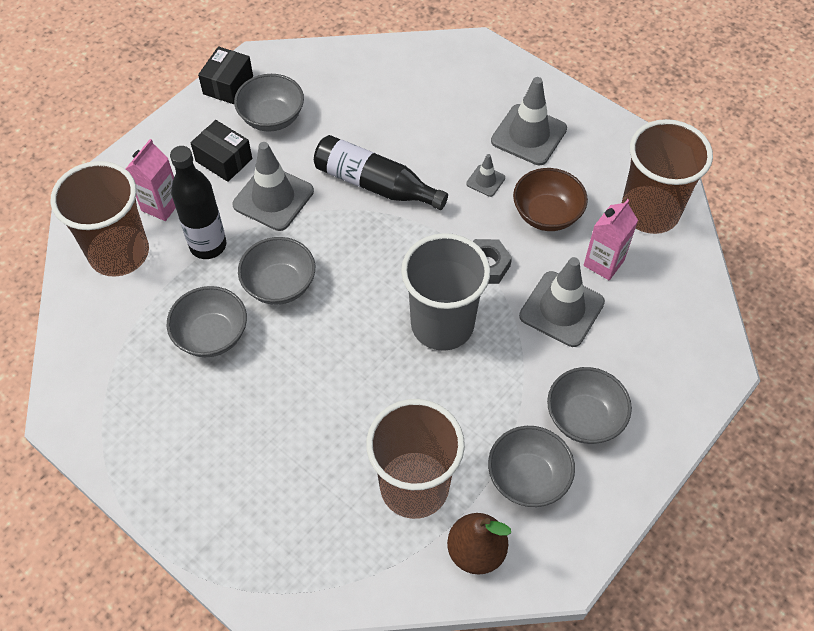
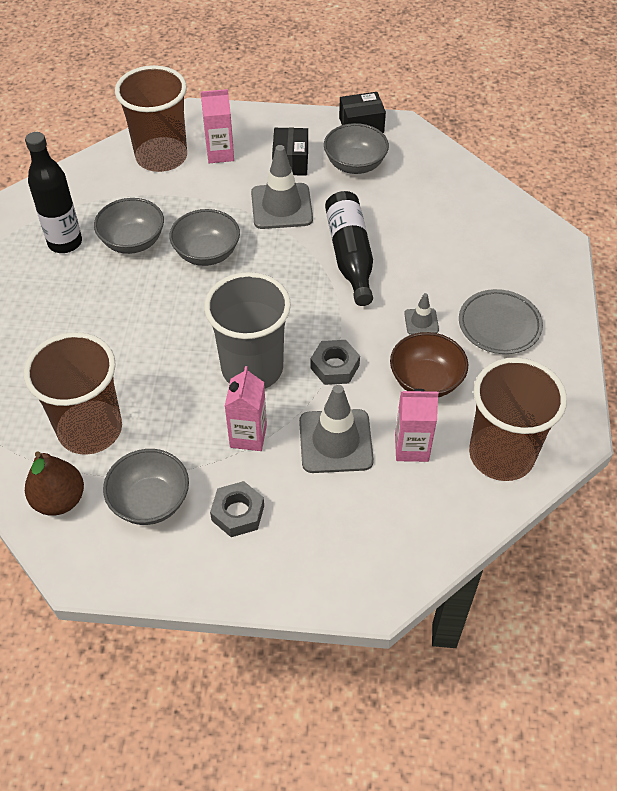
camera: 55 degrees right, 5 degrees down
black bottle [170,146,226,259] -> black bottle moved to [25,132,82,253]
grey traffic cone [491,77,567,165] -> grey plate [459,289,543,354]
grey bowl [547,367,632,444] -> grey nut [210,481,264,537]
none -> pink carton [225,366,267,451]

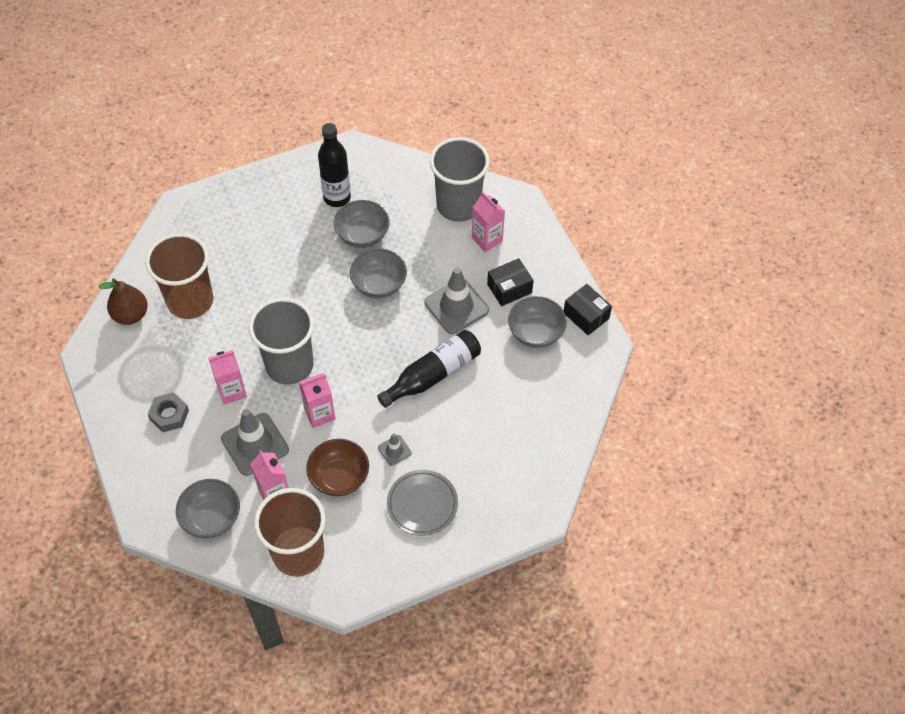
camera: 60 degrees right, 5 degrees up
grey bowl [103,449,189,525] -> grey bowl moved to [176,479,240,538]
brown cup [115,65,187,172] -> grey cup [430,137,490,222]
grey nut [310,340,360,385] -> pink carton [299,373,335,428]

